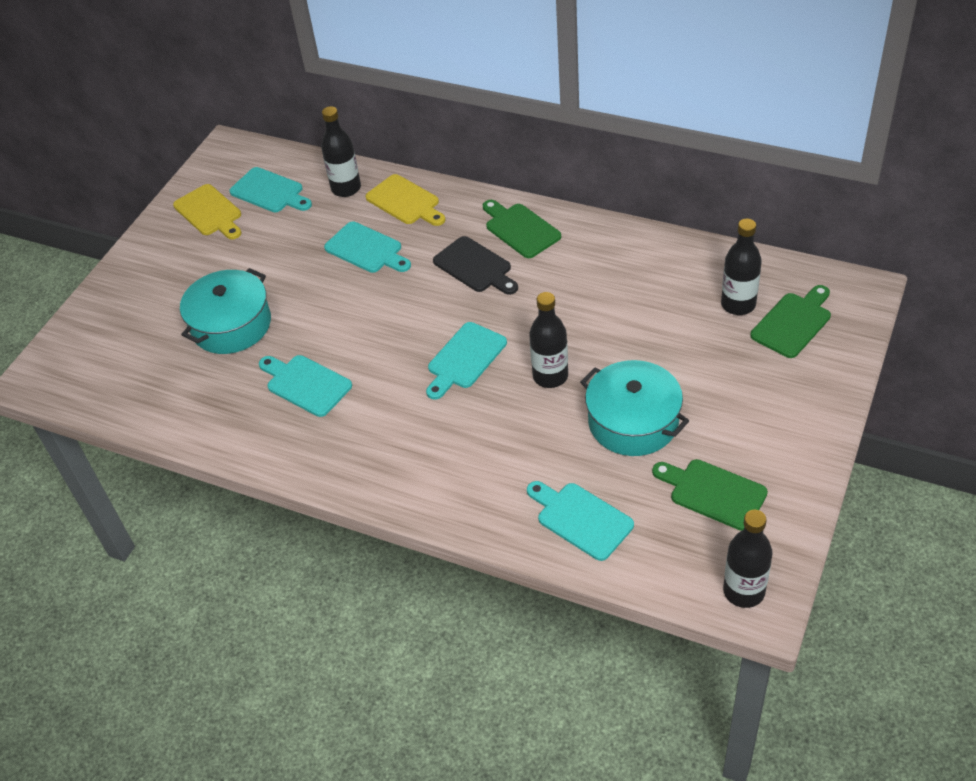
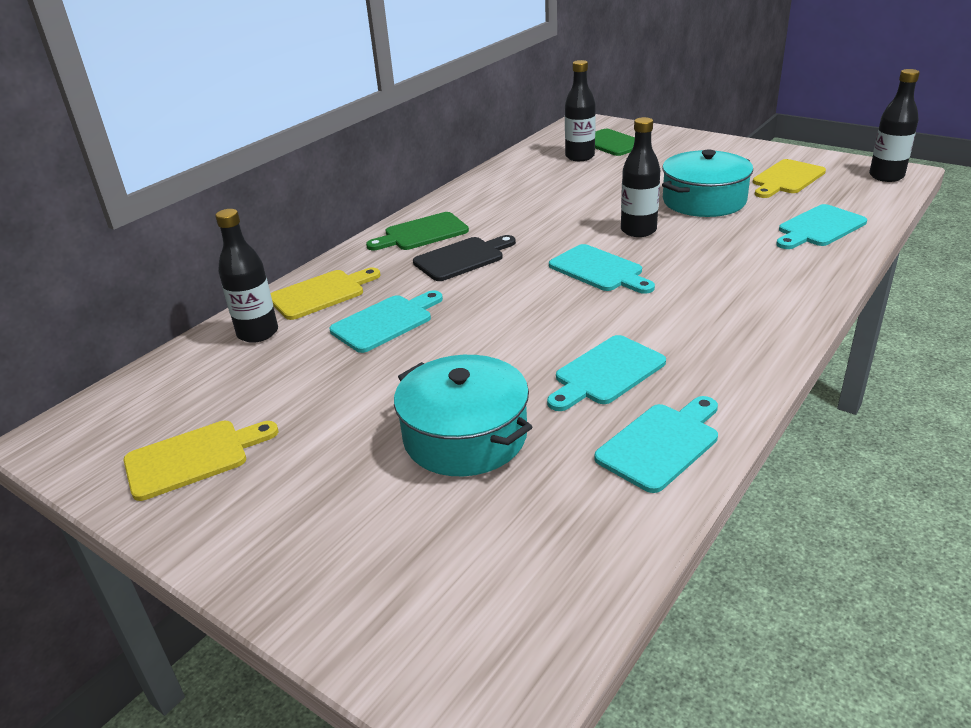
camera: 80 degrees left, 15 degrees down
turquoise cutting board [229,167,312,212] -> turquoise cutting board moved to [594,396,718,493]
green cutting board [652,459,768,531] -> yellow cutting board [753,159,826,198]

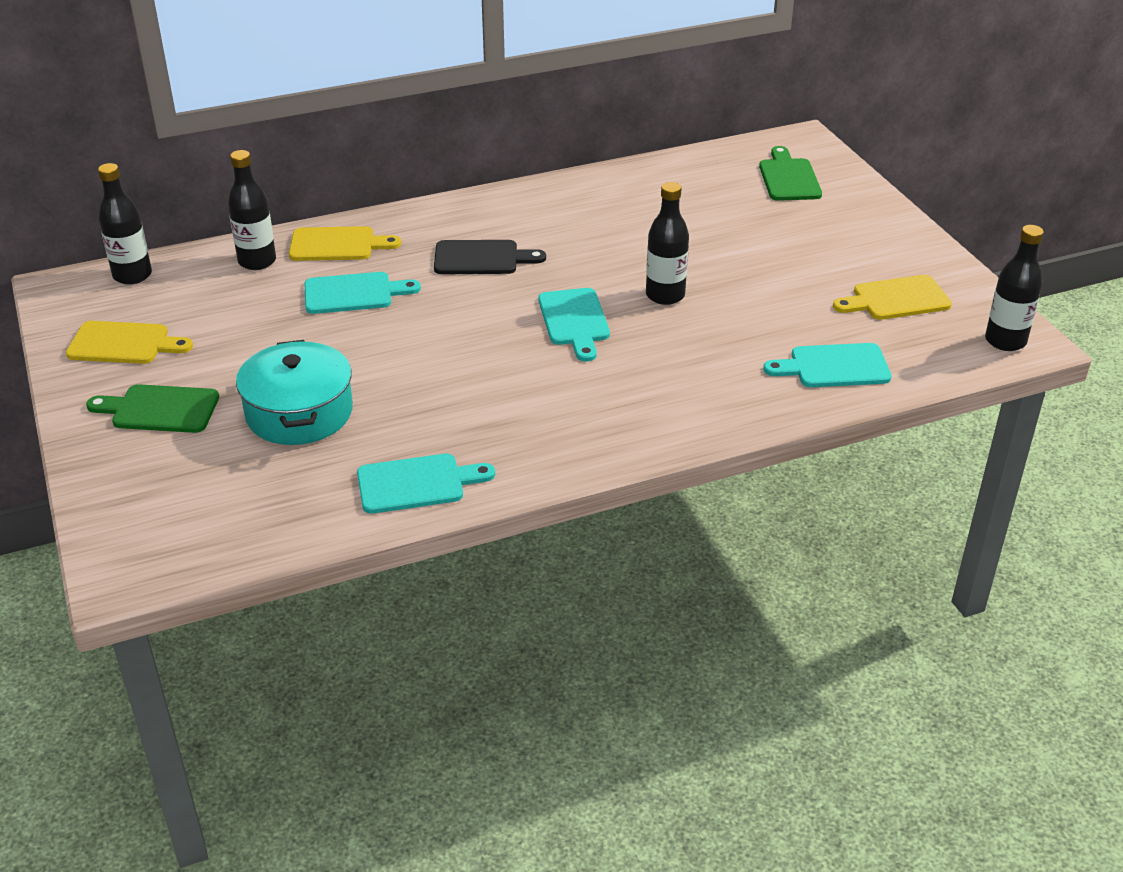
camera: 30 degrees right, 5 degrees up
green cutting board [366,212,469,250] -> green cutting board moved to [86,384,219,433]
turquoise cutting board [547,335,666,411] -> none
black bottle [565,60,596,161] -> black bottle moved to [98,163,152,285]
turquoise pot [662,149,753,217] -> none

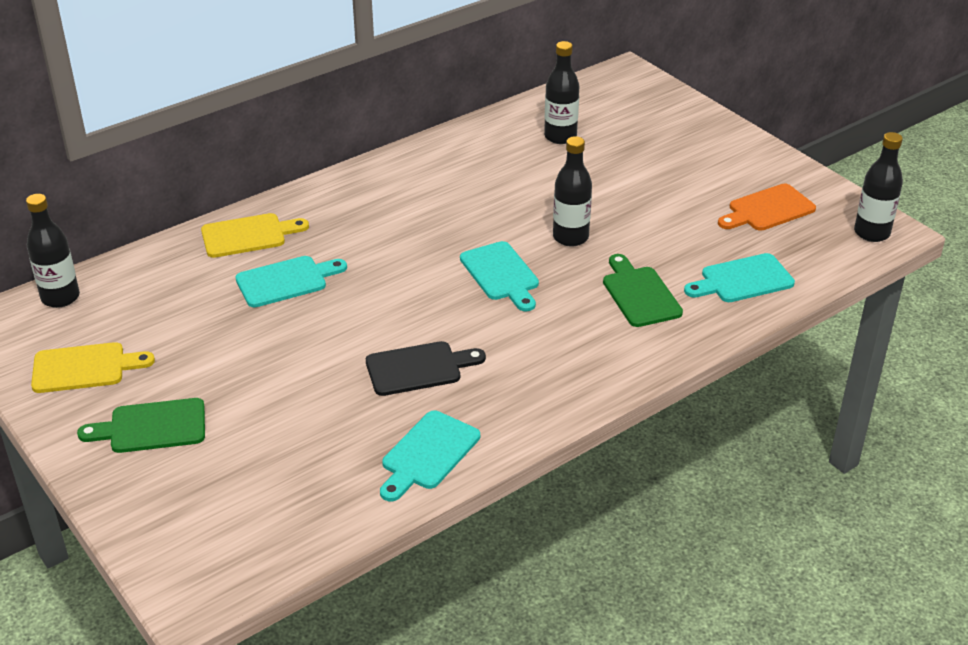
camera: 15 degrees left, 0 degrees up
black bottle [228,150,276,270] -> black bottle moved to [544,41,579,144]
turquoise pot [236,340,353,445] -> none
turquoise cutting board [357,454,495,514] -> turquoise cutting board turned 150 degrees clockwise [380,411,480,501]
black cutting board [434,240,546,274] -> black cutting board moved to [366,341,486,396]
green cutting board [759,146,822,201] -> green cutting board moved to [603,254,683,327]
yellow cutting board [833,275,952,320] -> orange cutting board [718,184,816,231]

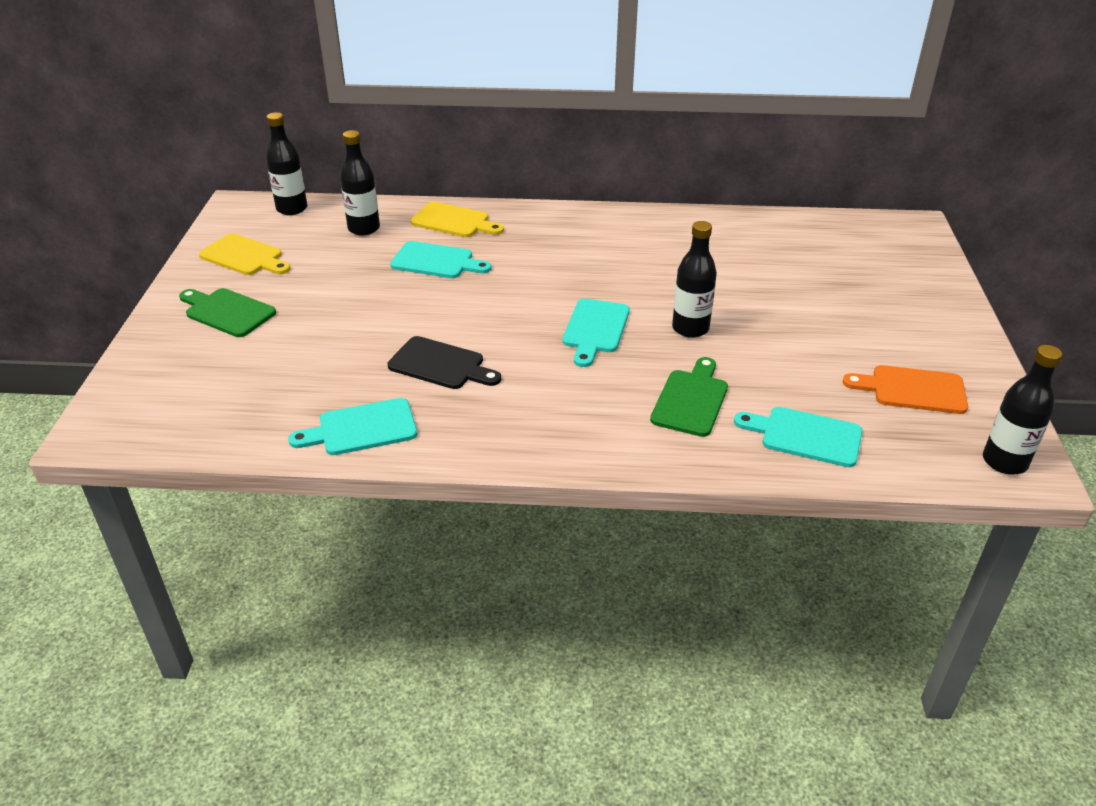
camera: 40 degrees right, 0 degrees up
black bottle [544,41,579,144] -> black bottle moved to [340,130,380,236]

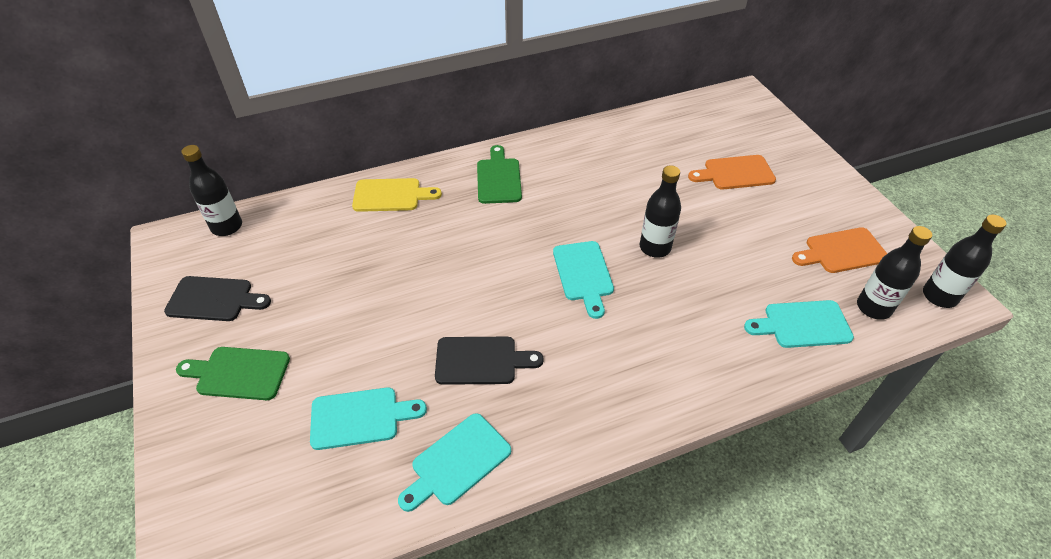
camera: 25 degrees left, 10 degrees up
yellow cutting board [199,233,291,275] -> black cutting board [164,276,271,321]
black bottle [340,130,380,236] -> black bottle moved to [857,226,932,320]
turquoise cutting board [390,241,492,278] -> turquoise cutting board moved to [310,387,427,450]
green cutting board [650,357,728,437] -> green cutting board moved to [477,145,522,204]
none -> orange cutting board [688,155,776,189]

